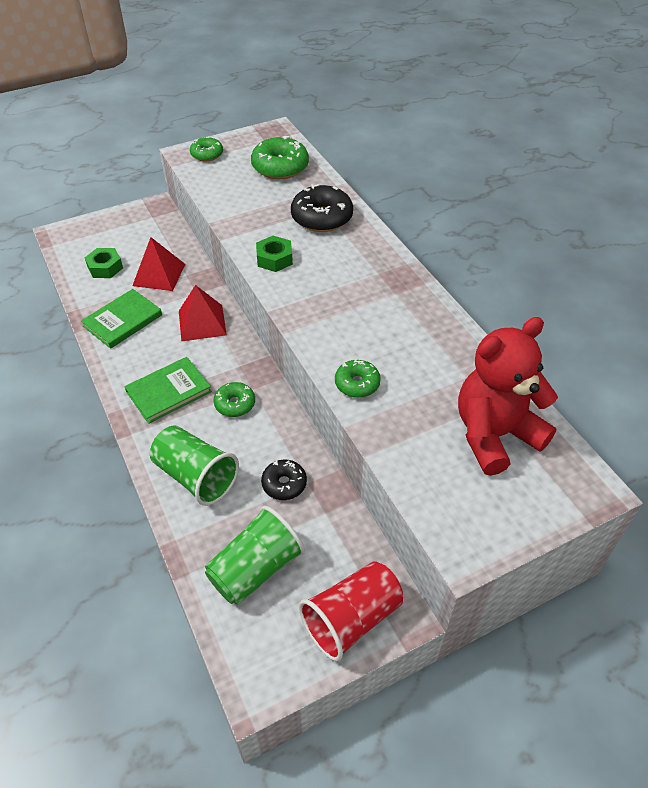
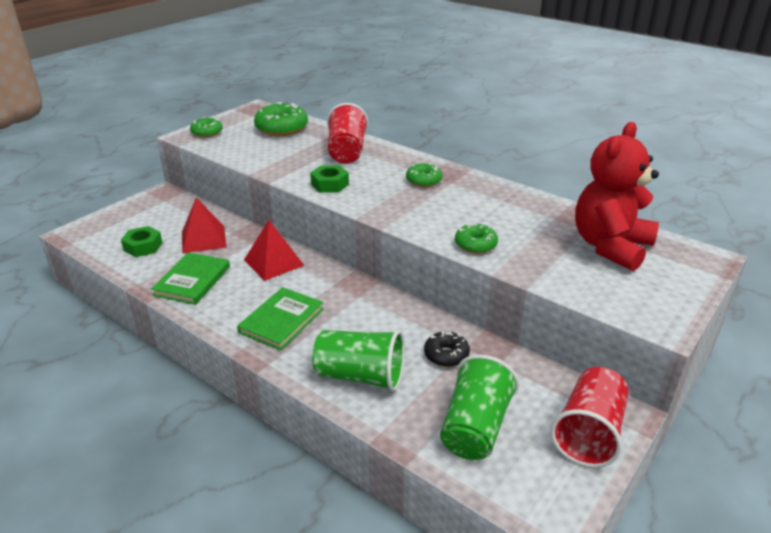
camera: 25 degrees left, 15 degrees down
green donut [214,382,255,417] -> green donut moved to [406,163,442,187]
black donut [291,184,353,232] -> red cup [327,103,368,163]

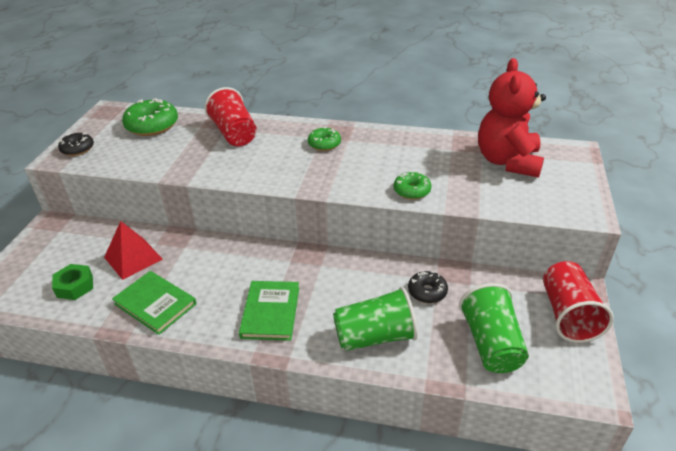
camera: 25 degrees left, 5 degrees up
green book [151,252,230,305] -> green book turned 45 degrees counterclockwise [112,271,197,335]
green donut [190,117,223,137] -> black donut [58,133,94,156]
red pyramid [244,220,305,281] -> none
green nut [310,165,349,193] -> none

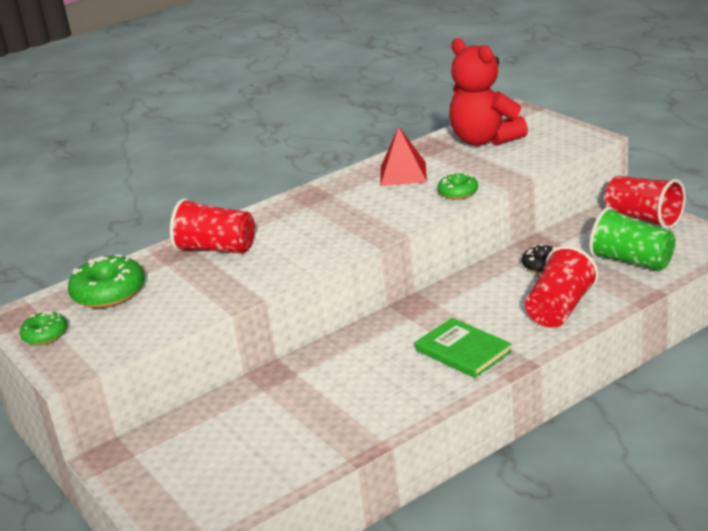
camera: 45 degrees left, 10 degrees down
green nut [52,264,93,300] -> none
black donut [58,133,94,156] -> none
red pyramid [104,221,163,280] -> red pyramid moved to [380,127,427,186]
green book [112,271,197,335] -> none
green donut [308,127,341,151] -> green donut moved to [20,311,67,345]
green cup [333,287,418,351] -> red cup [525,246,599,328]

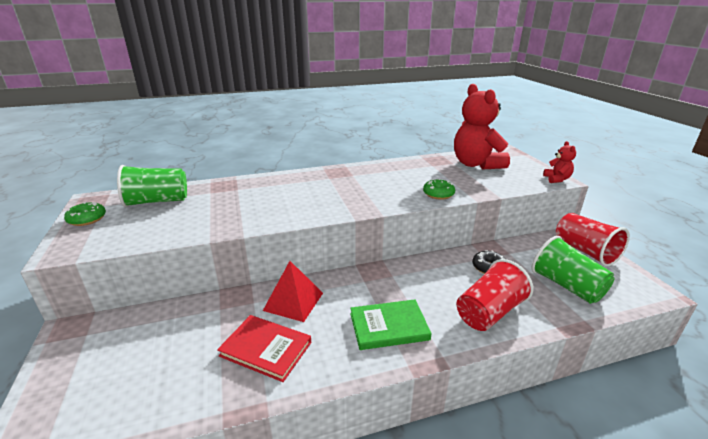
camera: 15 degrees right, 0 degrees up
green donut [68,255,145,308] -> green cup [117,165,187,207]
red cup [170,198,255,254] -> none
red pyramid [380,127,427,186] -> red pyramid moved to [263,261,323,322]
green book [415,318,512,378] -> green book turned 75 degrees counterclockwise [350,299,432,350]
none -> red book [217,315,311,382]
none -> red teddy bear [543,141,576,183]

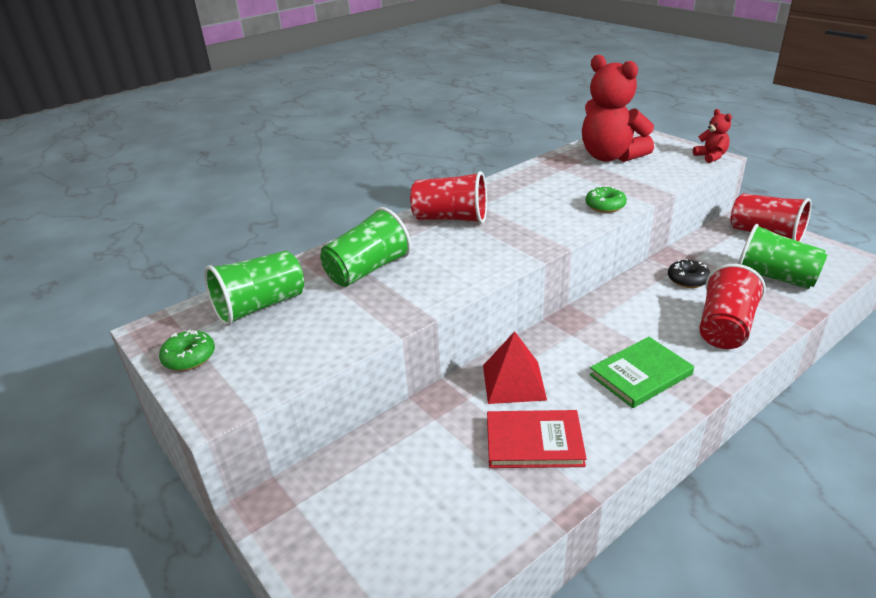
camera: 20 degrees left, 5 degrees up
none -> green cup [320,207,411,287]
none -> red cup [410,171,487,224]

